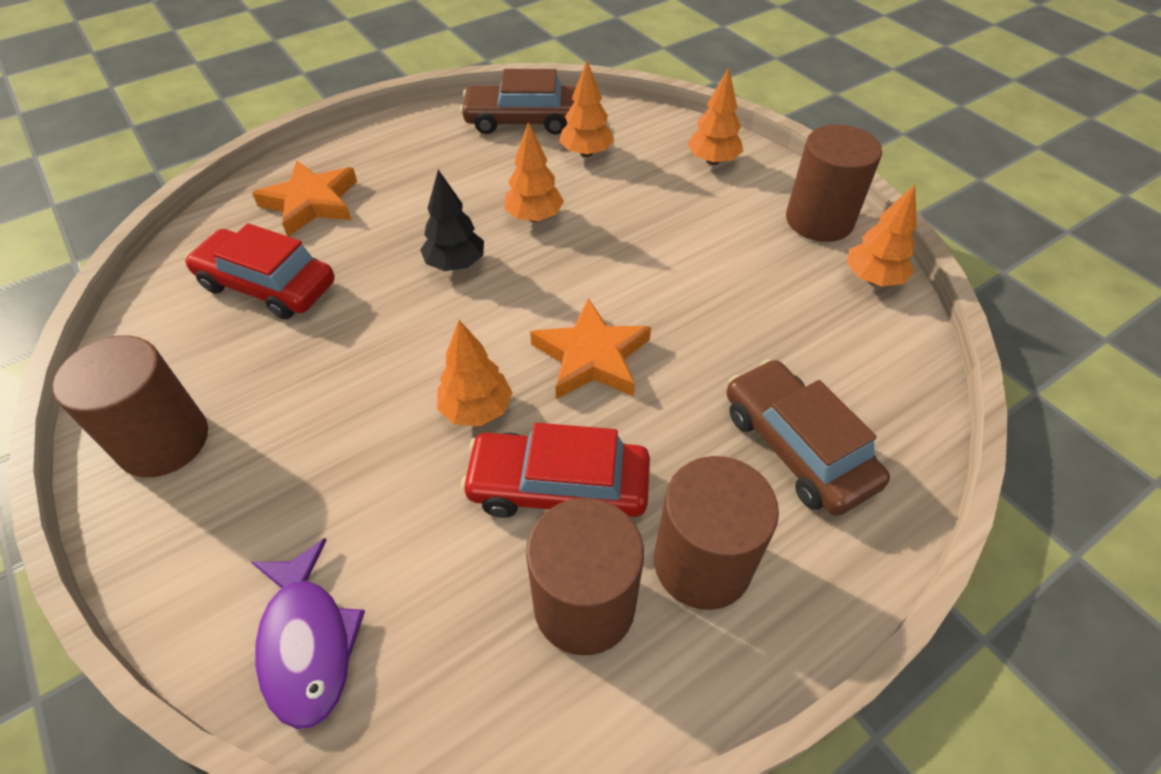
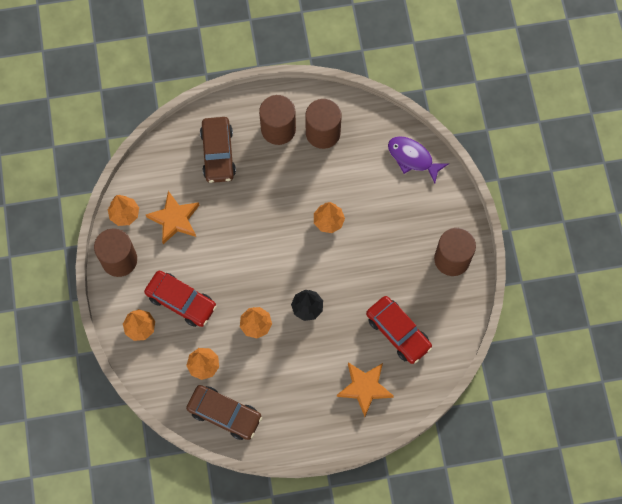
camera: 155 degrees left, 20 degrees up
purple fish [251,538,365,729] -> purple fish turned 60 degrees counterclockwise [388,136,449,183]
red car [461,423,650,518] -> red car moved to [144,271,217,327]
orange star [530,298,651,399] -> orange star moved to [146,191,199,244]

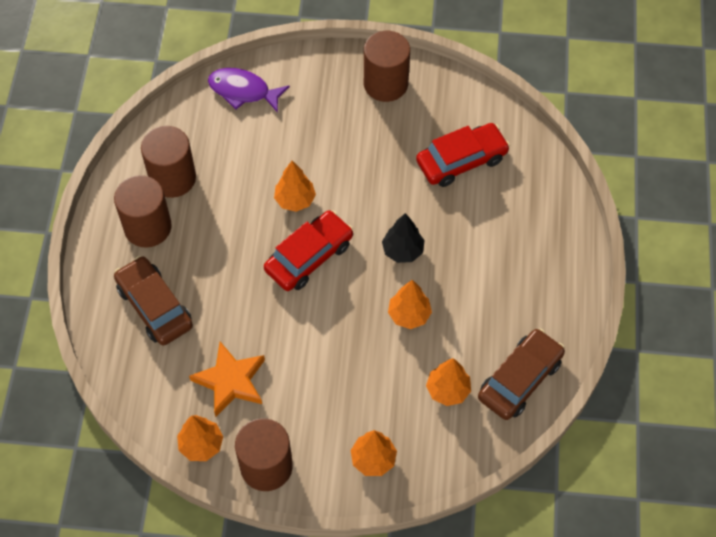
camera: 75 degrees left, 10 degrees down
red car [144,271,217,327] -> red car moved to [264,211,353,291]
brown car [200,117,236,183] -> brown car turned 135 degrees counterclockwise [114,256,193,346]
orange star [337,362,394,417] -> none
purple fish [388,136,449,183] -> purple fish turned 60 degrees clockwise [208,68,290,113]

